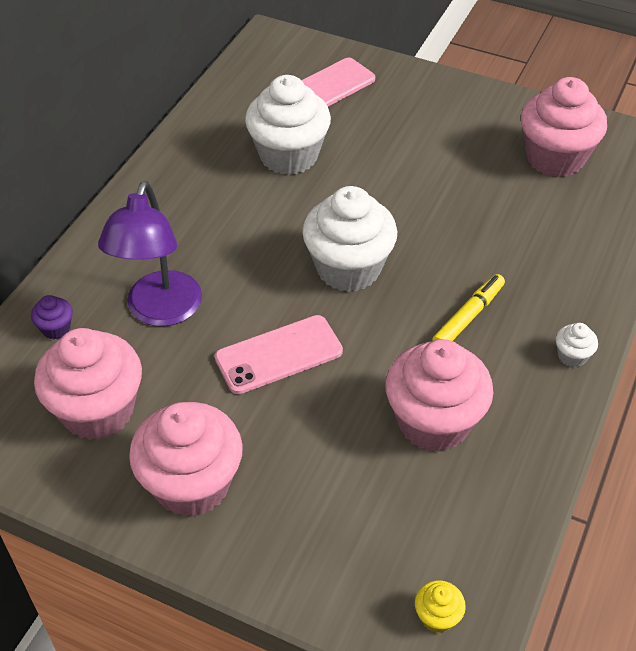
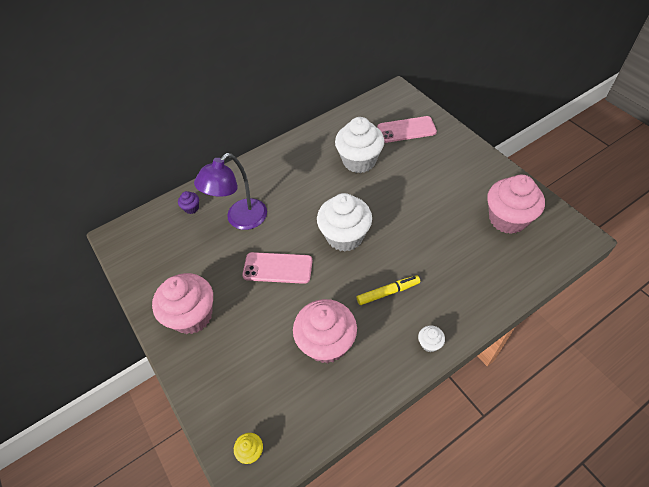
camera: 35 degrees right, 5 degrees up
pink cupcake [34,328,142,440] -> none

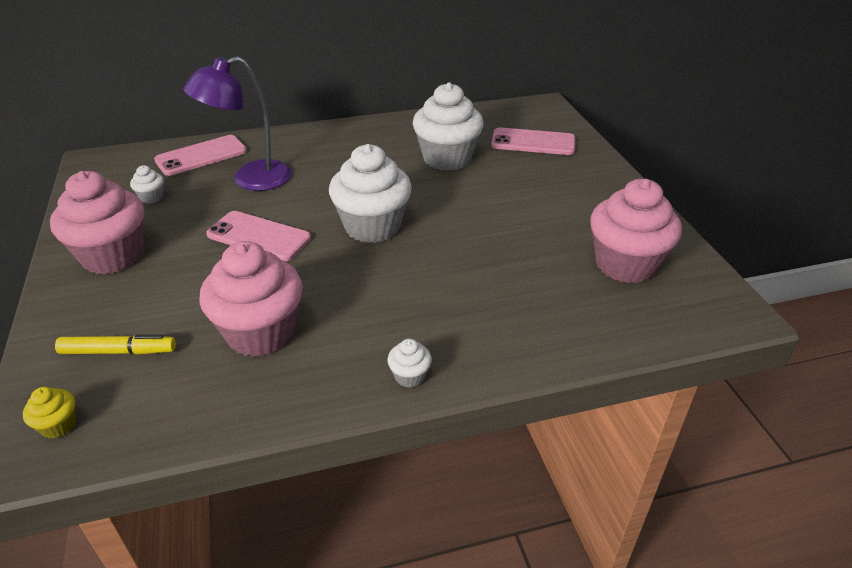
camera: 15 degrees right, 15 degrees down
purple cupcake [178,191,199,214] -> pink phone [154,135,247,176]
yellow marker [357,275,420,305] -> yellow marker moved to [55,334,176,355]
none -> white cupcake [130,165,164,204]

